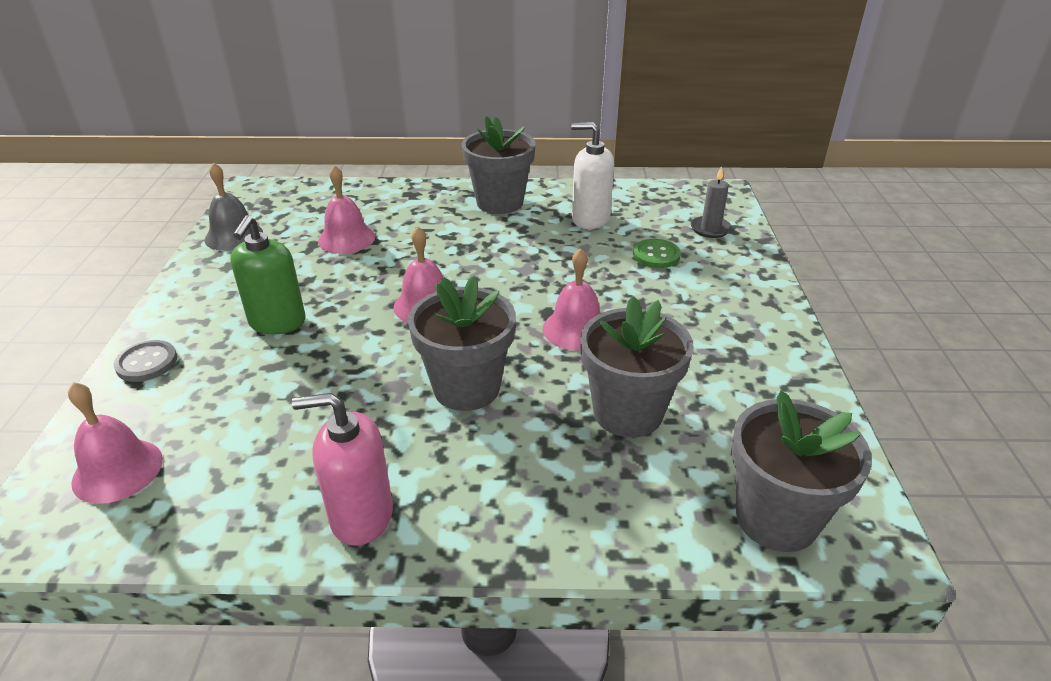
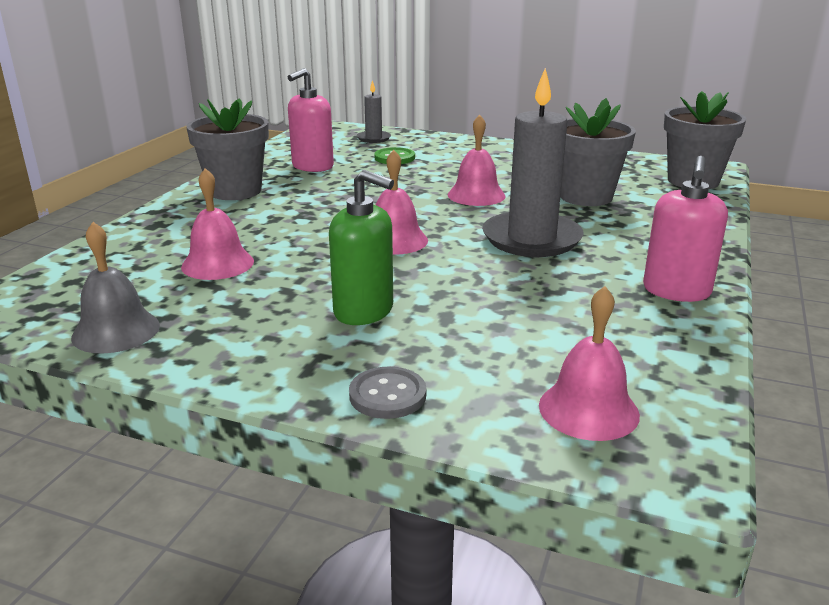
camera: 70 degrees left, 10 degrees down
grey flower pot [408,276,516,411] -> grey candle [482,68,584,257]
white soap dispenser [571,122,614,229] -> pink soap dispenser [288,68,334,172]

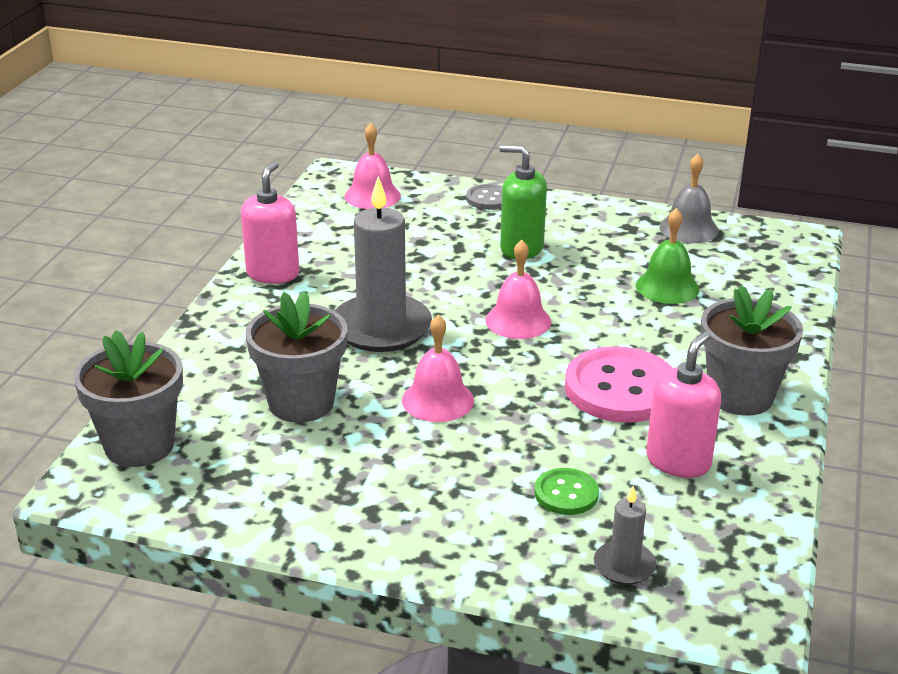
camera: 175 degrees right, 5 degrees up
pink bell [181,168,254,280] -> green bell [636,208,700,304]
none -> pink button [565,346,672,423]

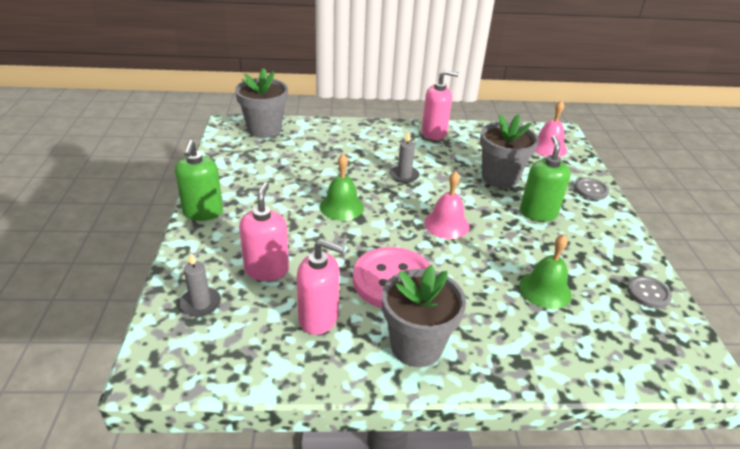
camera: 70 degrees right, 5 degrees up
grey flower pot [245,291,347,423] -> grey flower pot moved to [480,114,539,188]
grey candle [335,176,432,352] -> grey candle [390,132,419,183], size x0.49
pink bell [402,314,474,422] -> green bell [320,154,364,221]
green button [535,468,599,515] -> pink soap dispenser [239,182,289,281]
grey bell [659,154,719,243] -> grey button [627,276,672,309]
none -> green soap dispenser [175,140,223,221]

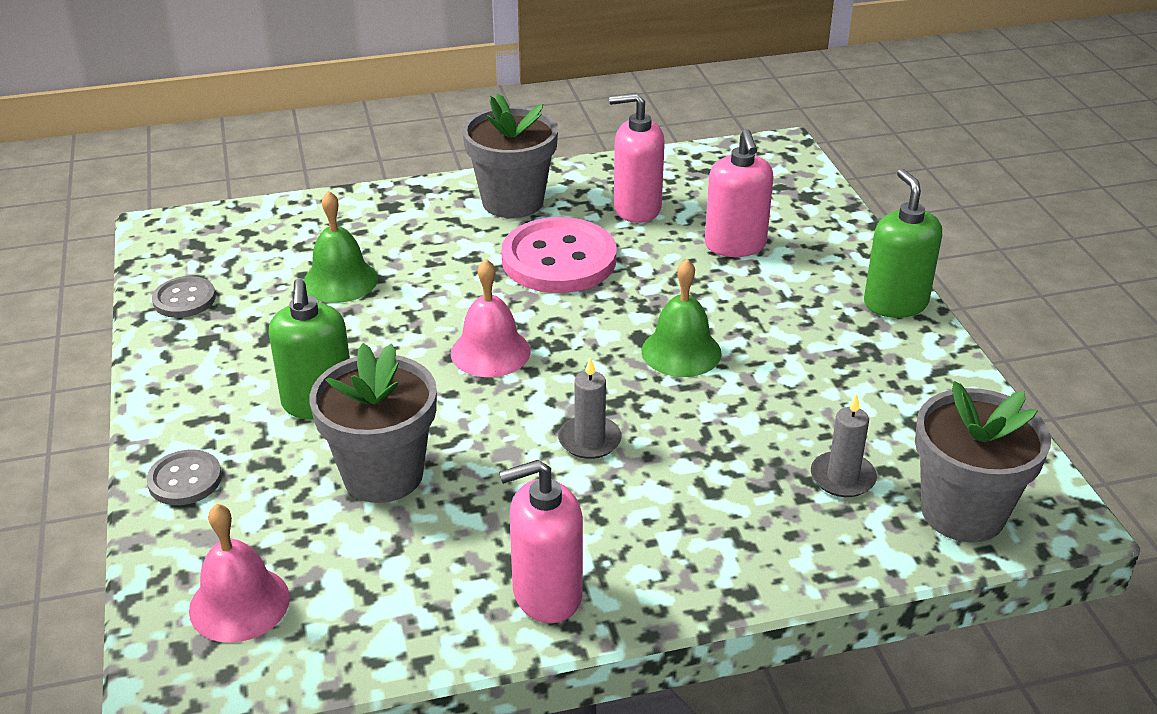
camera: 170 degrees right, 0 degrees up
grey candle [179,253,221,317] -> grey candle moved to [811,394,877,497]

